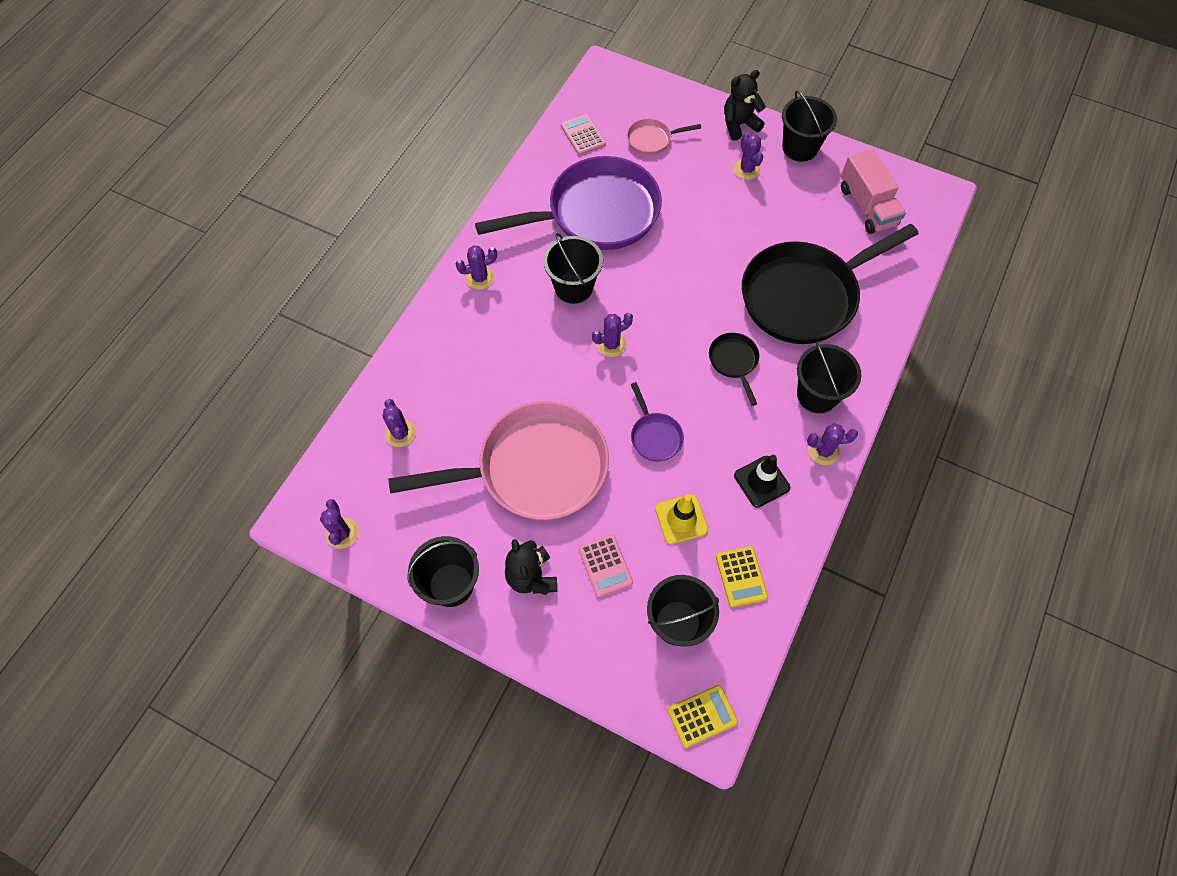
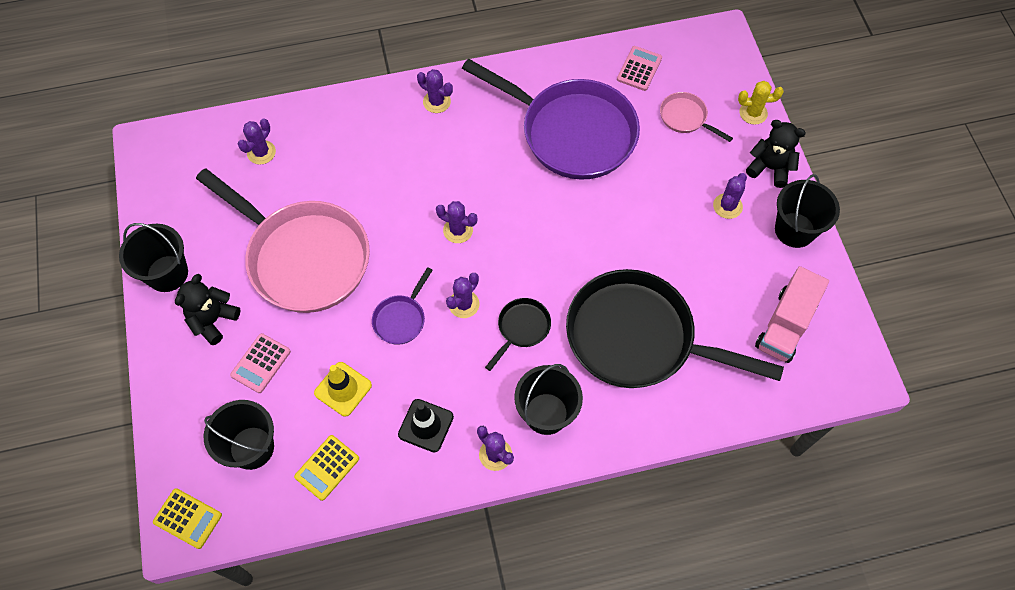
camera: 50 degrees right, 0 degrees up
purple cactus [320,499,359,549] -> purple cactus moved to [446,273,479,318]
black bucket [543,233,603,304] -> none
none -> yellow cactus [738,81,784,125]

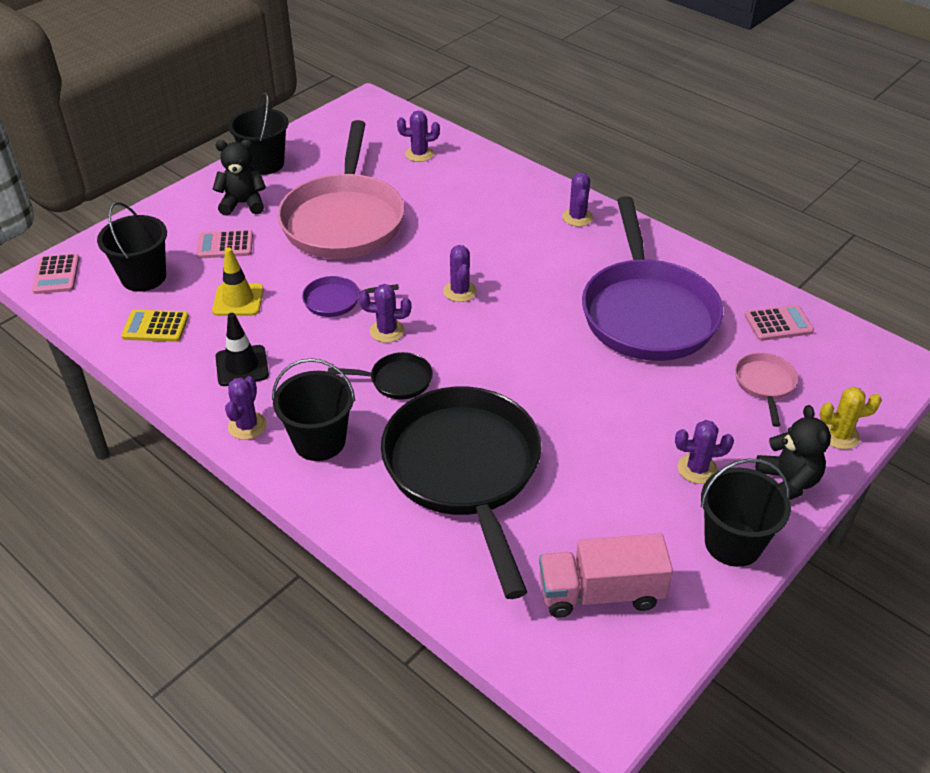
camera: 55 degrees right, 20 degrees down
yellow calculator [153,488,222,549] -> pink calculator [32,253,80,294]
yellow cactus [738,81,784,125] -> yellow cactus turned 60 degrees counterclockwise [820,387,882,449]

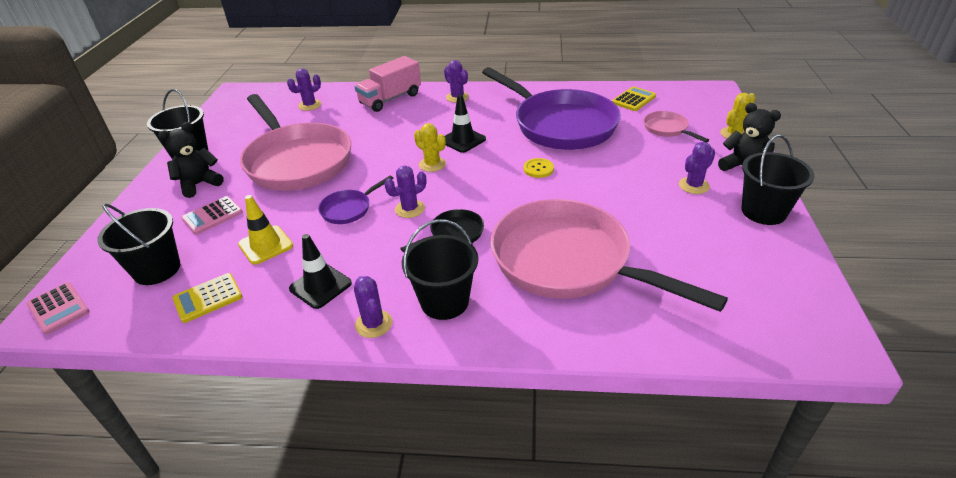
camera: 35 degrees left, 5 degrees down
black pan [381,387,542,599] -> pink pan [491,199,728,312]
purple cactus [443,245,477,302] -> yellow cactus [414,123,446,172]
pink truck [539,533,673,618] -> pink truck moved to [354,56,421,112]
pink calculator [745,305,814,341] -> yellow calculator [612,86,656,111]
none -> black traffic cone [444,95,486,153]
none -> yellow button [524,158,554,178]

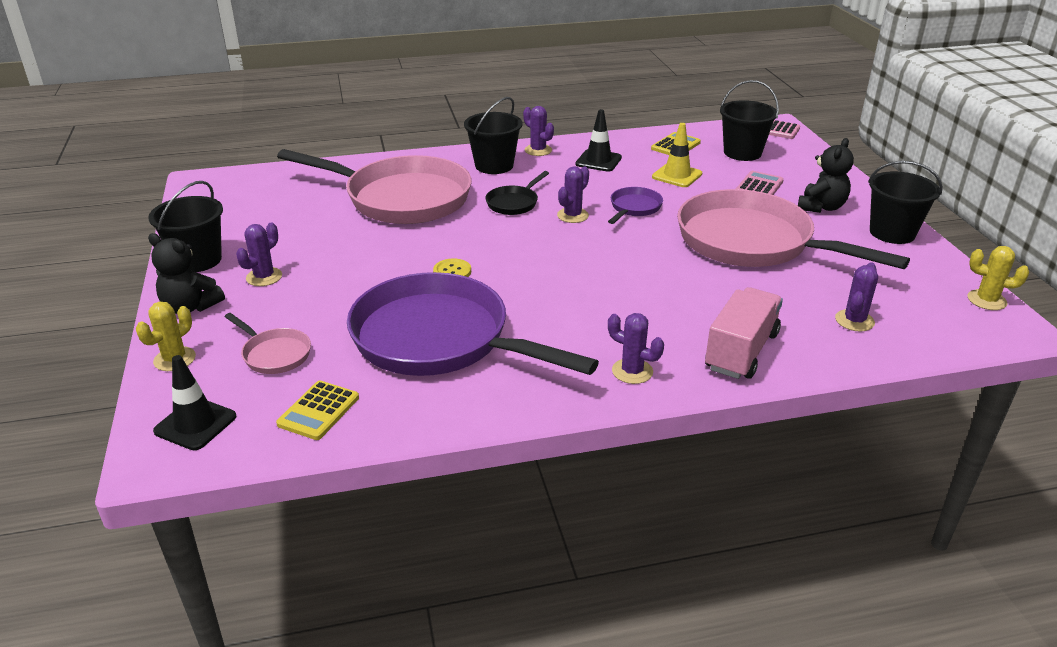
camera: 160 degrees right, 5 degrees down
yellow cactus [414,123,446,172] -> yellow cactus moved to [967,246,1029,310]
black traffic cone [444,95,486,153] -> black traffic cone moved to [153,355,236,450]

